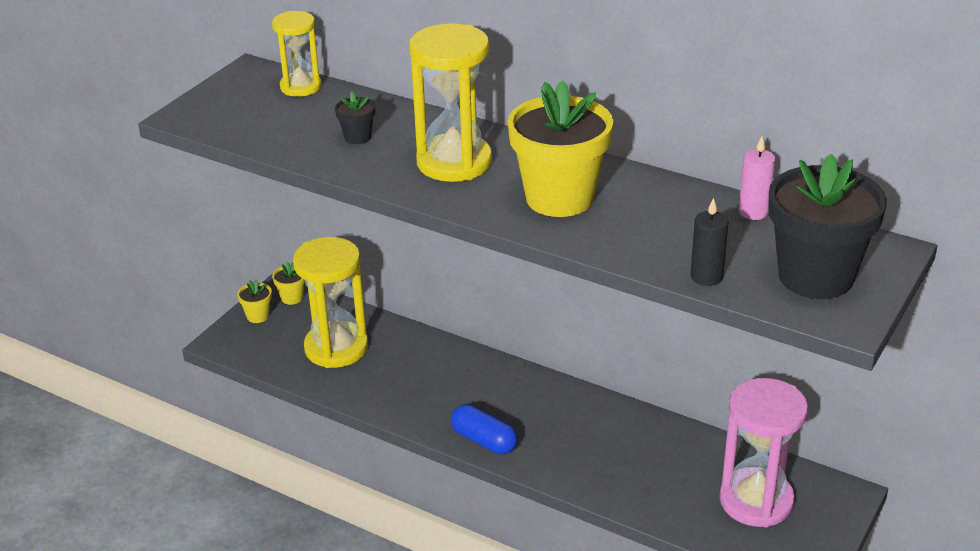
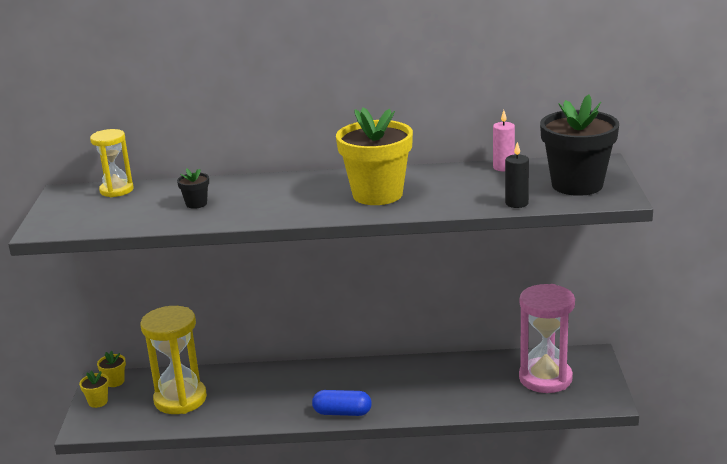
camera: 30 degrees left, 10 degrees down
yellow hourglass [409,23,492,182] -> none

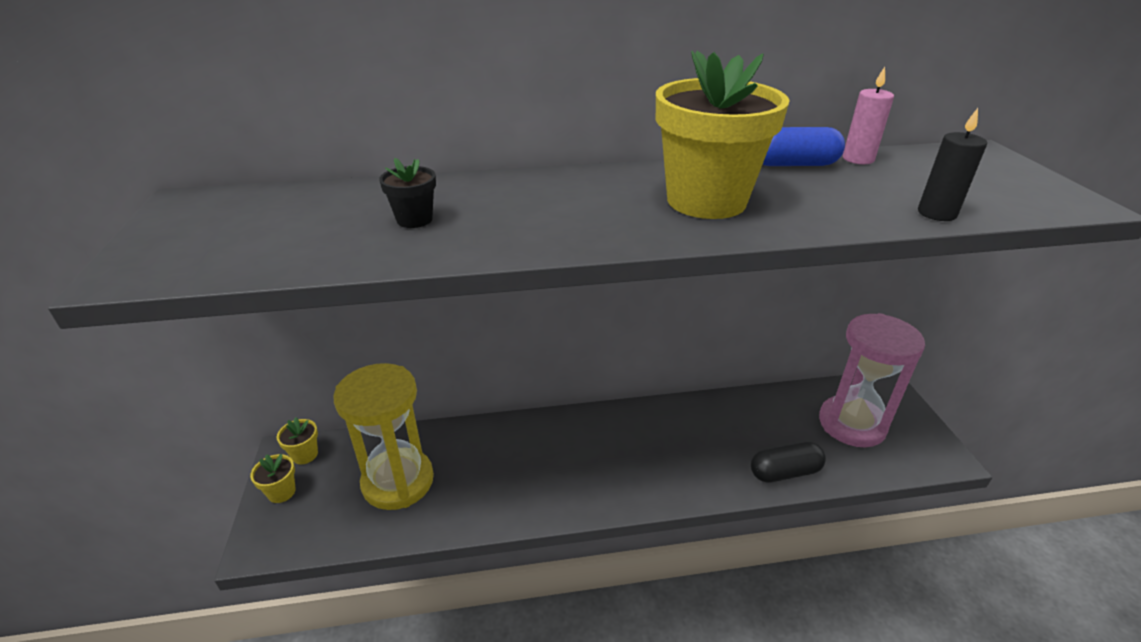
camera: 10 degrees left, 10 degrees up
yellow hourglass [90,129,133,197] -> none
blue capsule [312,390,372,416] -> blue capsule moved to [763,127,845,166]
black flower pot [540,94,619,196] -> none
none -> black capsule [751,442,826,483]

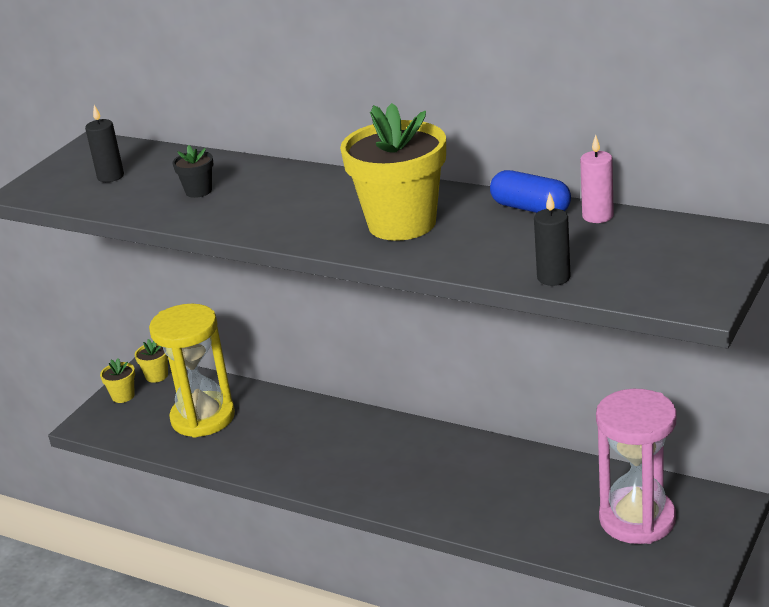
camera: 40 degrees right, 5 degrees down
black capsule [751,442,826,483] -> none
none -> black candle [85,105,124,182]

